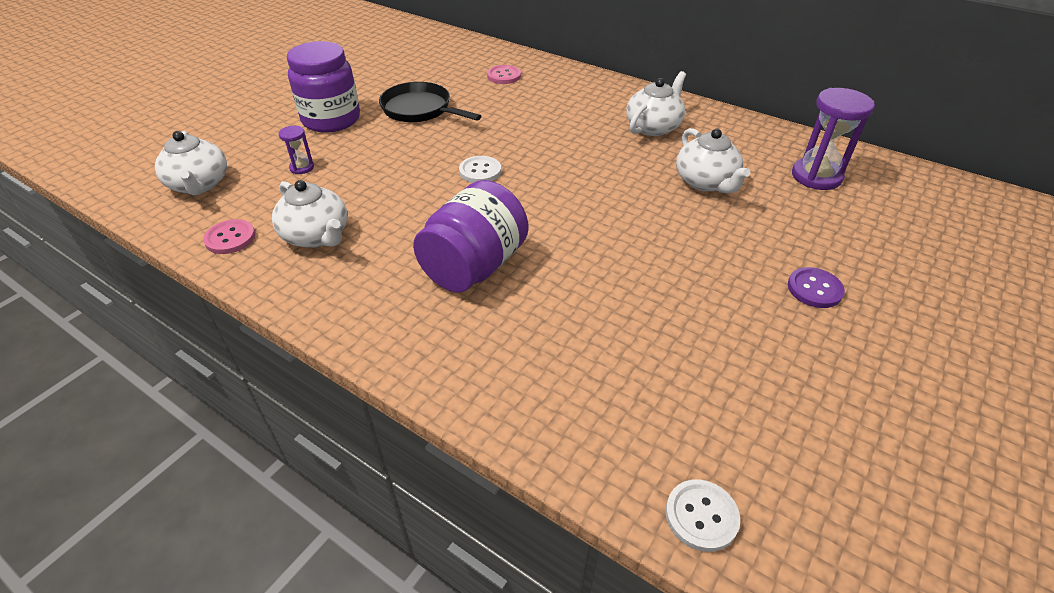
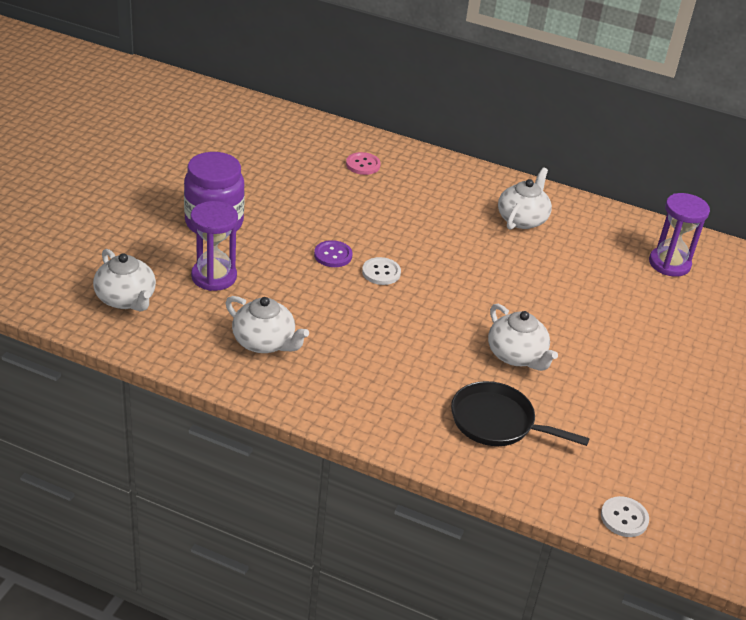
camera: 15 degrees left, 5 degrees down
pink button [203,219,255,254] -> none
purple hourglass [279,126,314,174] -> purple hourglass [190,201,238,291], size x2.00
black pan [379,82,482,122] -> black pan moved to [451,381,590,446]
purple jar [413,180,528,293] -> none
white teapot [676,128,751,194] -> white teapot moved to [488,304,558,371]
purple button [788,267,845,308] -> purple button moved to [314,240,352,267]

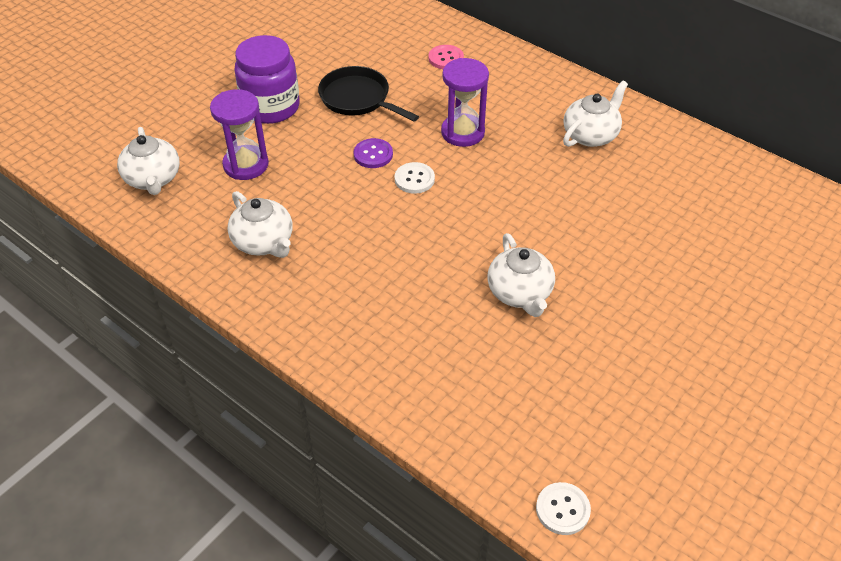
camera: 20 degrees right, 10 degrees up
black pan [451,381,590,446] -> black pan moved to [318,66,419,121]
purple hourglass [649,193,710,277] -> purple hourglass moved to [441,58,489,147]

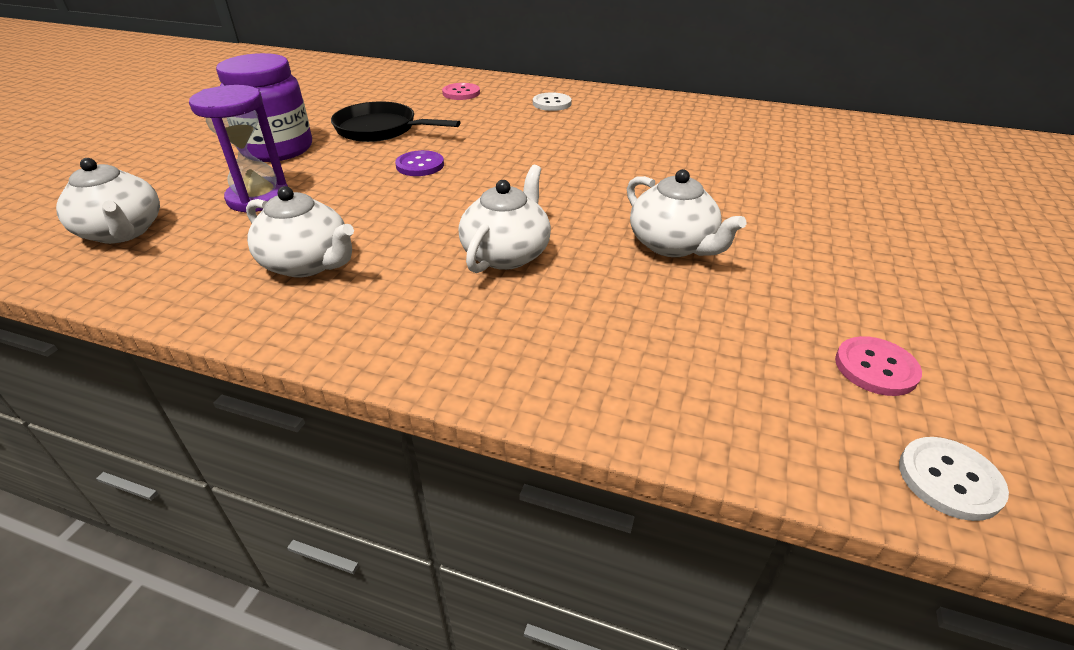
camera: 20 degrees left, 10 degrees down
white button [395,162,435,194] -> white button moved to [533,92,572,111]
purple hourglass [441,58,489,147] -> none
white teapot [563,81,628,147] -> white teapot moved to [459,165,551,273]
none -> pink button [835,336,922,396]

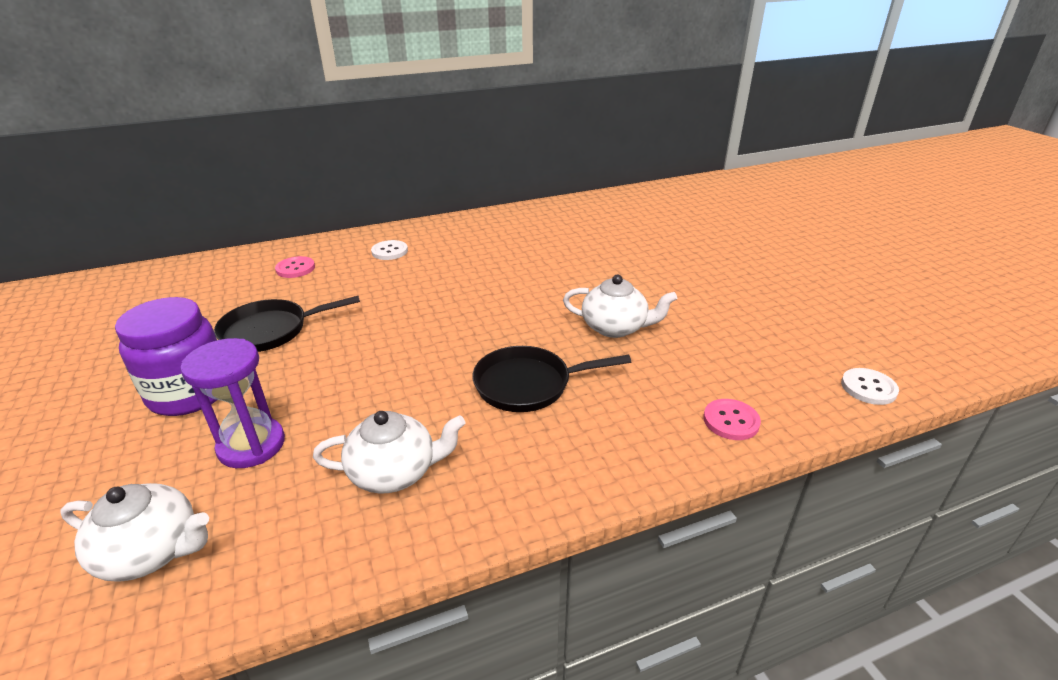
camera: 40 degrees left, 5 degrees down
purple button [395,150,444,176] -> none
white teapot [459,165,551,273] -> black pan [472,346,631,412]
pink button [835,336,922,396] -> pink button moved to [703,399,761,440]

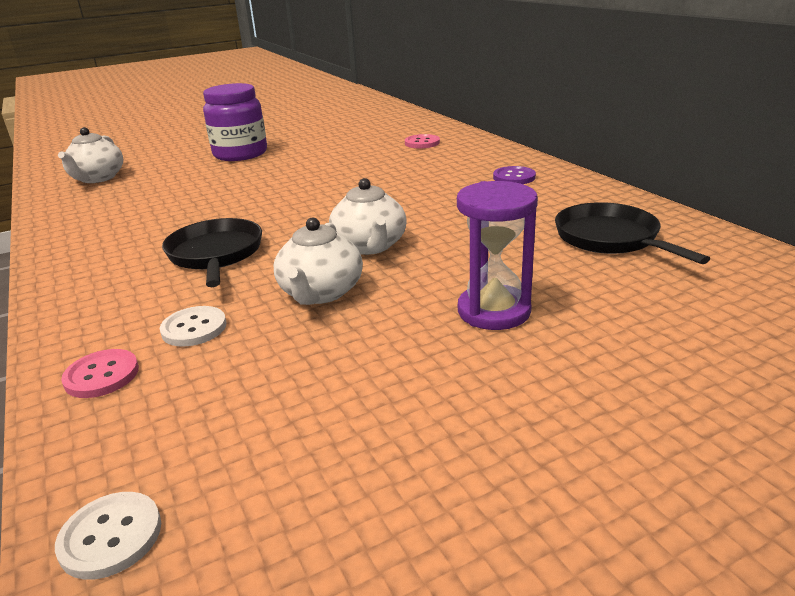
camera: 85 degrees right, 5 degrees down
purple hourglass [180,338,285,468] -> purple hourglass moved to [457,181,538,330]
black pan [214,296,360,352] -> black pan moved to [555,202,710,264]
white teapot [313,411,466,494] -> white teapot moved to [329,178,407,255]
white button [371,240,408,260] -> white button moved to [160,306,226,347]
none -> purple button [493,166,536,184]

